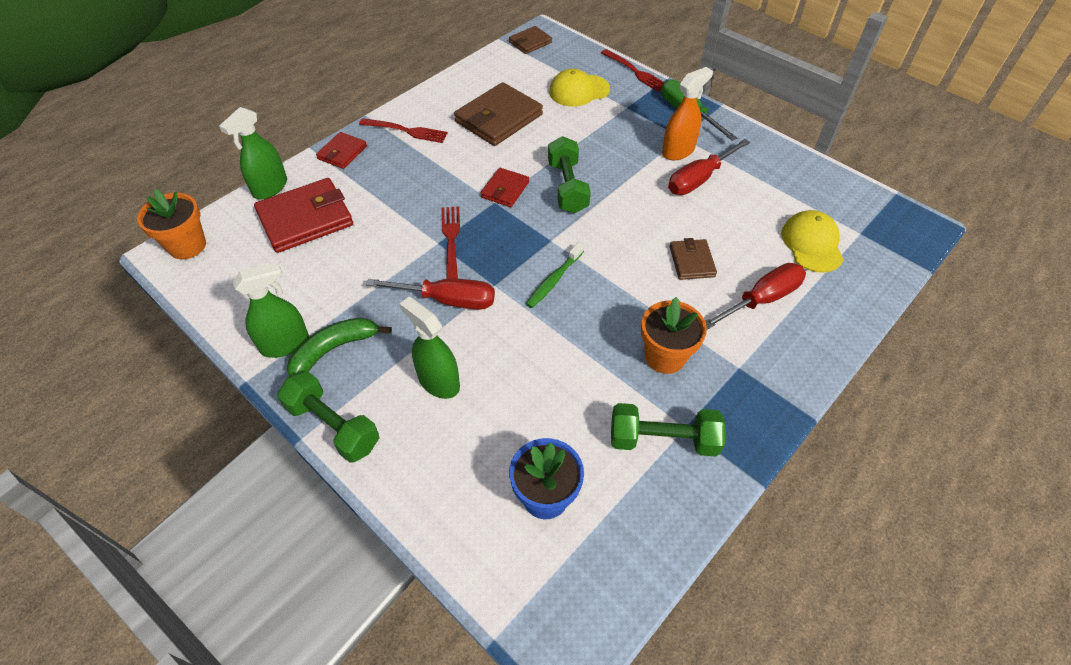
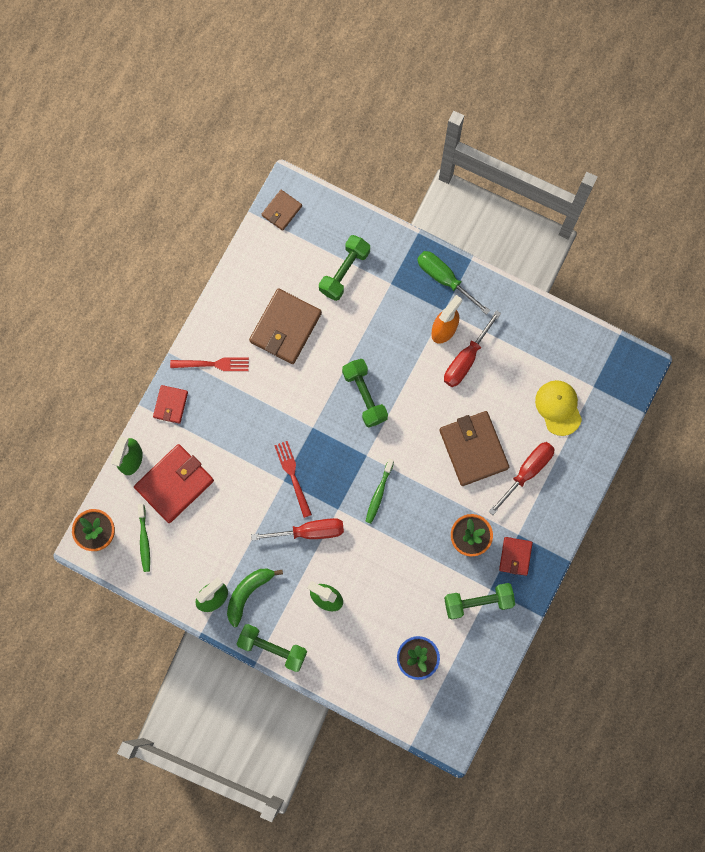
camera: 15 degrees left, 25 degrees up
red wallet [481,168,529,207] -> red wallet moved to [499,537,533,576]
yellow cap [549,69,610,107] -> green dumbbell [319,235,370,301]
red fork [601,49,664,92] -> none
brown wallet [670,238,717,280] -> brown wallet [440,411,509,486], size x1.83
none -> green toothbrush [138,504,150,572]

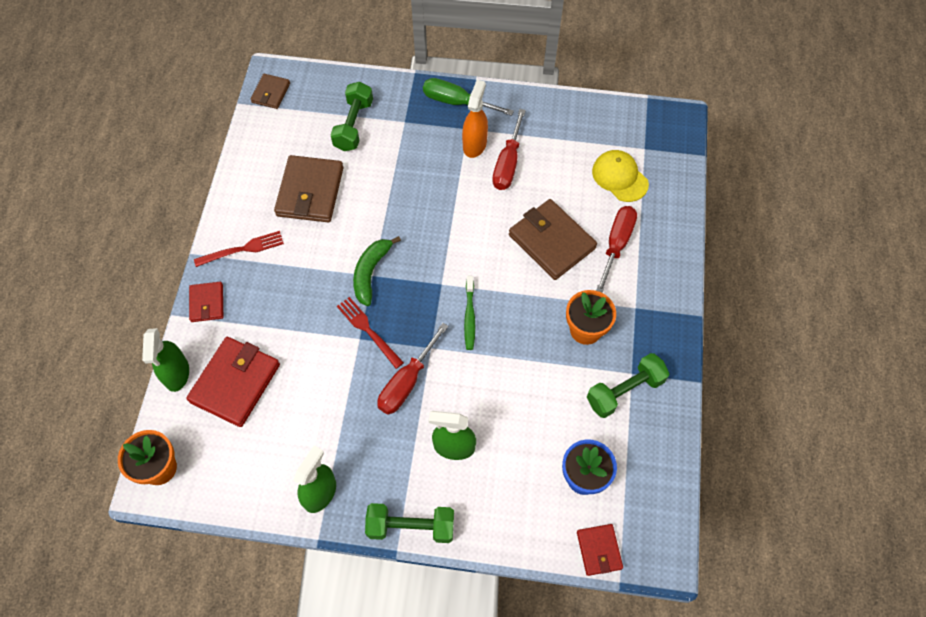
camera: 20 degrees left, 15 degrees down
green toothbrush [138,504,150,572] -> none
green banana [227,569,283,627] -> green banana moved to [353,236,401,306]
red screwdriver [251,518,344,540] -> red screwdriver turned 150 degrees clockwise [378,323,448,415]
green dumbbell [342,359,388,428] -> none
red wallet [499,537,533,576] -> red wallet moved to [577,524,623,576]

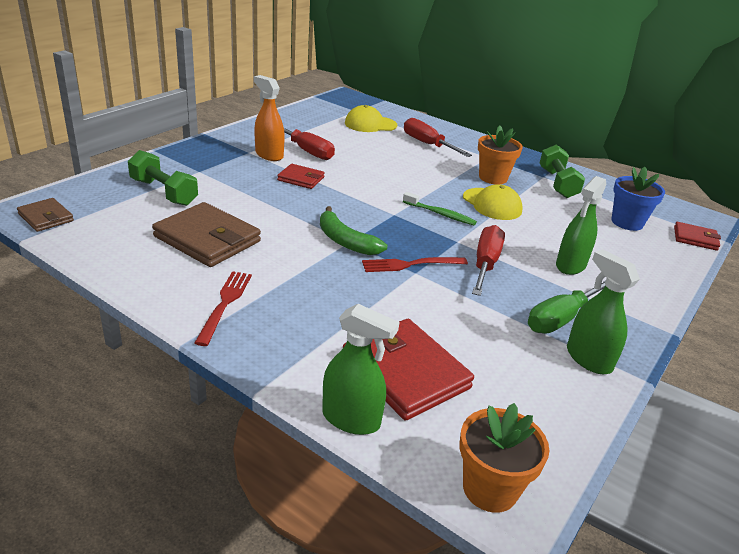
camera: 65 degrees left, 30 degrees down
red wallet [189,282,223,322] -> red wallet moved to [277,164,325,189]
green dumbbell [365,503,454,543] -> none
red screwdriver [378,323,448,415] -> red screwdriver turned 135 degrees counterclockwise [472,225,505,296]
green screwdriver [423,78,514,116] -> green screwdriver moved to [528,280,606,334]
brown wallet [509,199,597,280] -> none
none -> yellow cap [463,184,523,220]

